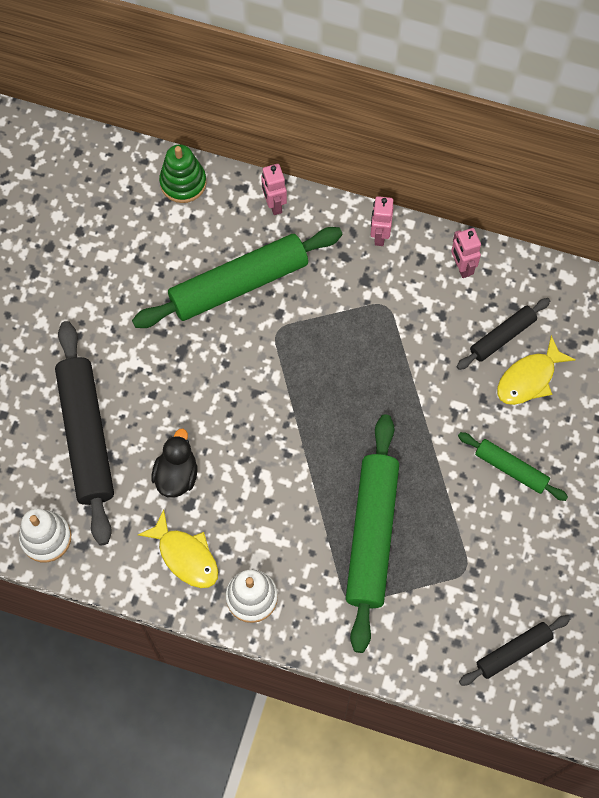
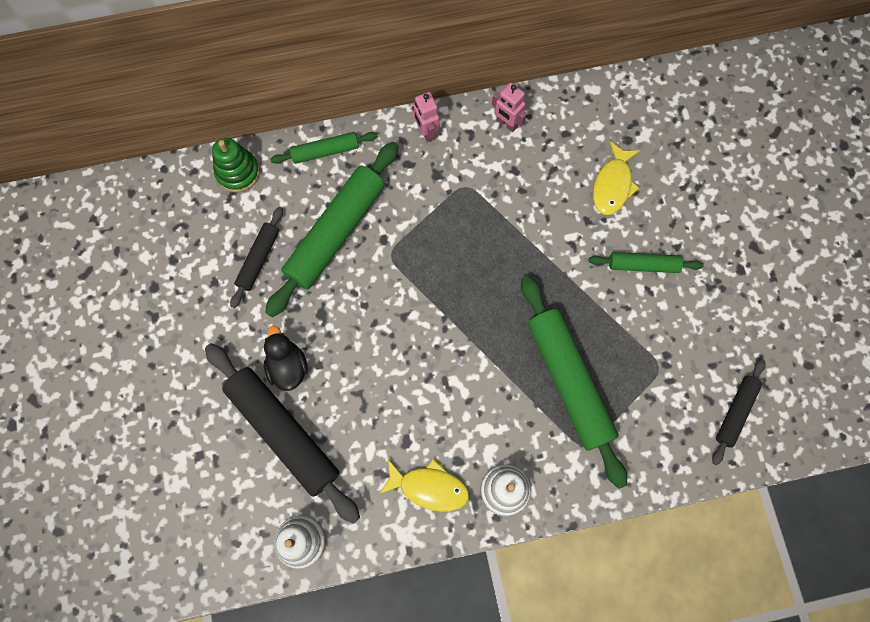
camera: 30 degrees left, 5 degrees up
black duck [151,428,198,498] -> black duck moved to [264,326,308,391]
pink robot [261,164,287,215] -> green rolling pin [270,132,378,164]
black rolling pin [456,298,550,370] -> black rolling pin moved to [230,207,283,308]

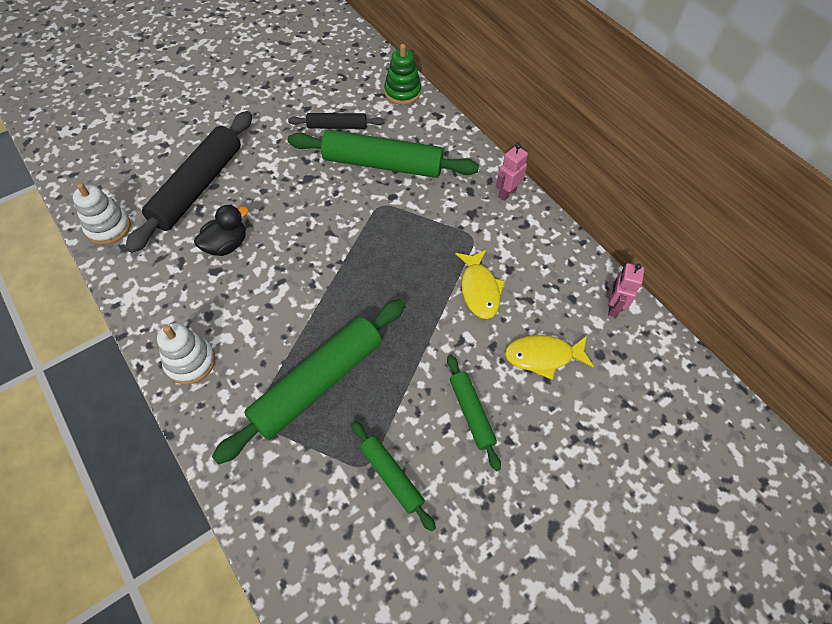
camera: 65 degrees right, 15 degrees down
black duck [264,326,308,391] -> black duck moved to [194,204,249,256]
green rolling pin [270,132,378,164] -> green rolling pin moved to [351,421,436,532]
yellow fish [379,459,469,512] -> yellow fish moved to [455,249,505,319]
pink robot [492,83,526,132] -> pink robot moved to [608,263,644,317]
black rolling pin [712,359,766,465] -> none

